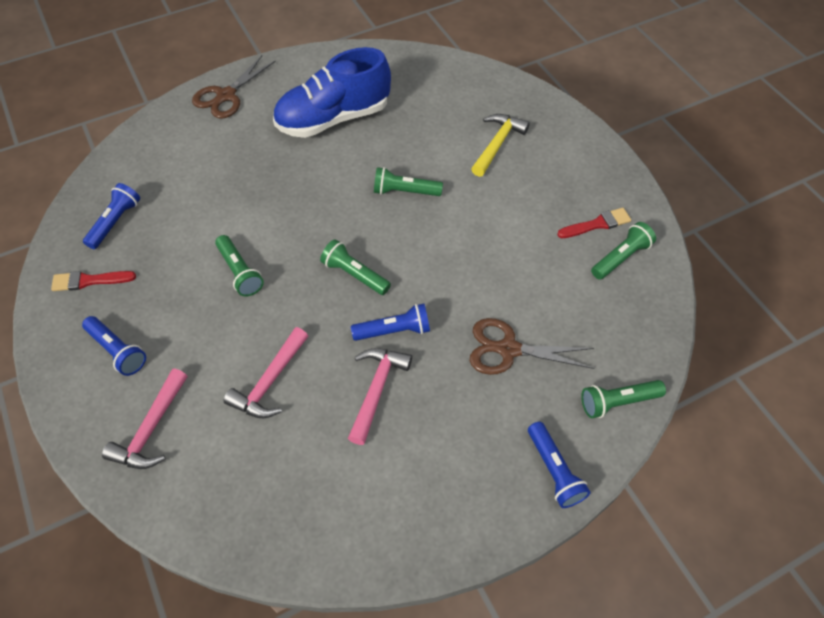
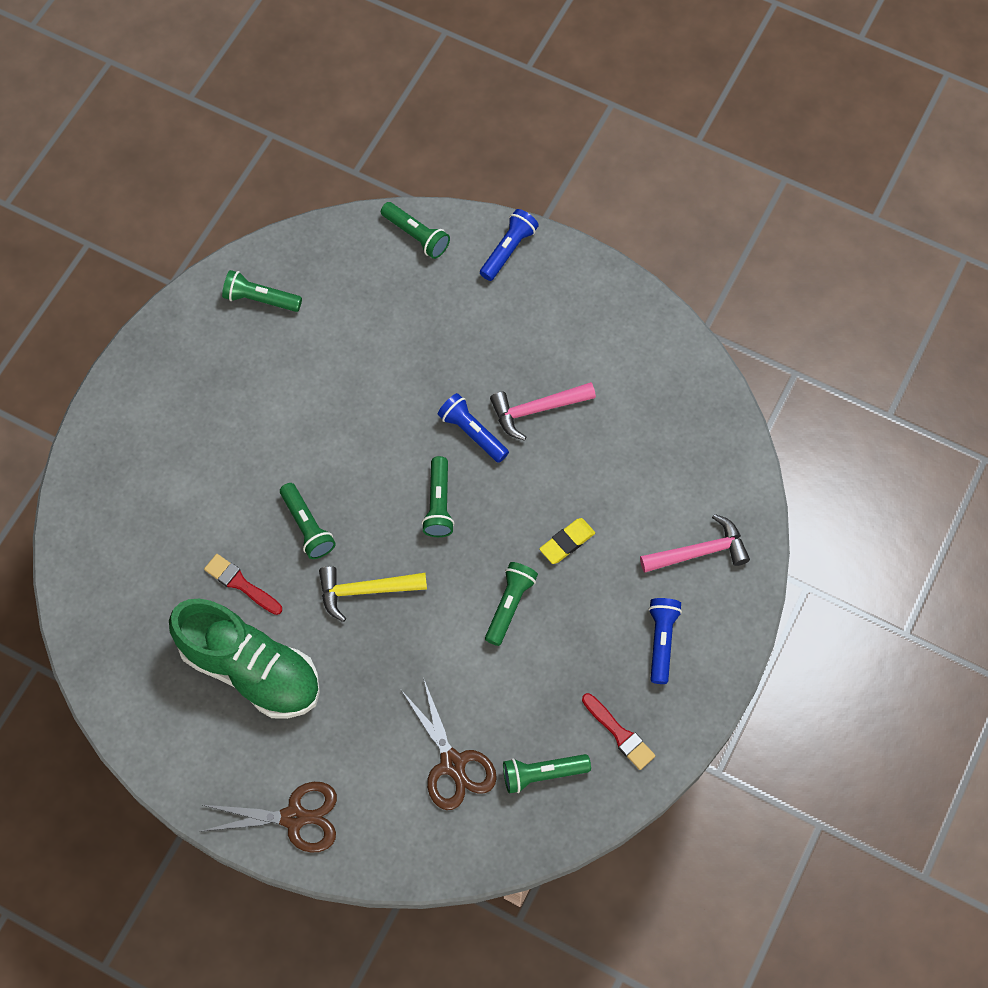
camera: 125 degrees left, 10 degrees up
blue flashlight [83,183,140,249] -> green flashlight [503,754,591,793]
pink hammer [224,327,308,419] -> none
blue shoe [273,47,391,138] -> green shoe [169,599,320,719]
brown scissors [469,318,594,375] -> brown scissors moved to [401,677,497,810]
yellow hammer [471,114,530,177] -> yellow hammer moved to [319,566,427,622]
red brush [557,208,631,238] -> red brush moved to [204,554,282,615]
none -> yellow eraser [539,518,595,564]

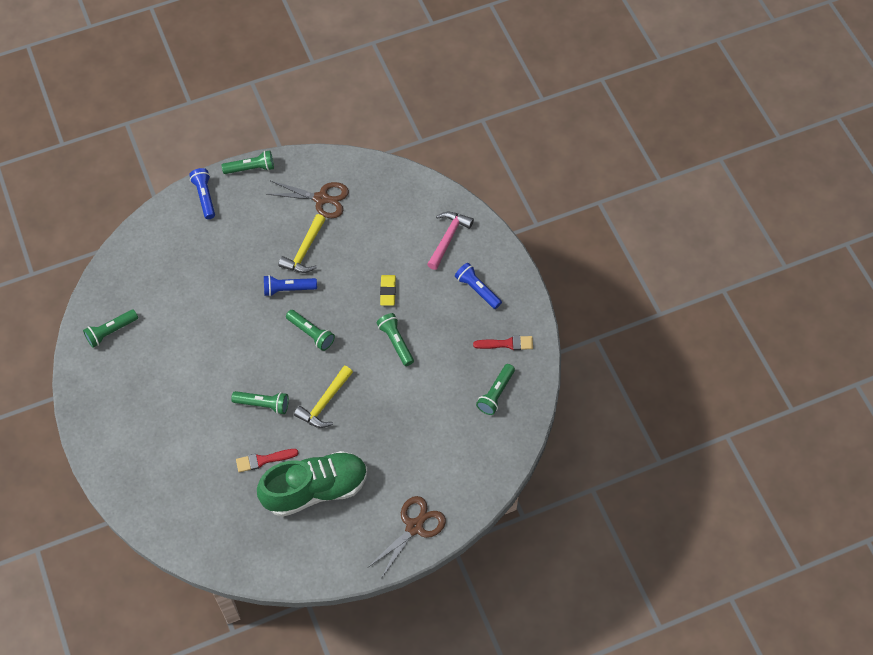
camera: 50 degrees left, 5 degrees down
green flashlight [381,202,450,259] -> green flashlight moved to [222,150,274,174]
brown scissors [401,677,497,810] -> brown scissors moved to [266,181,349,218]
pink hammer [490,382,596,441] -> yellow hammer [279,214,326,273]

